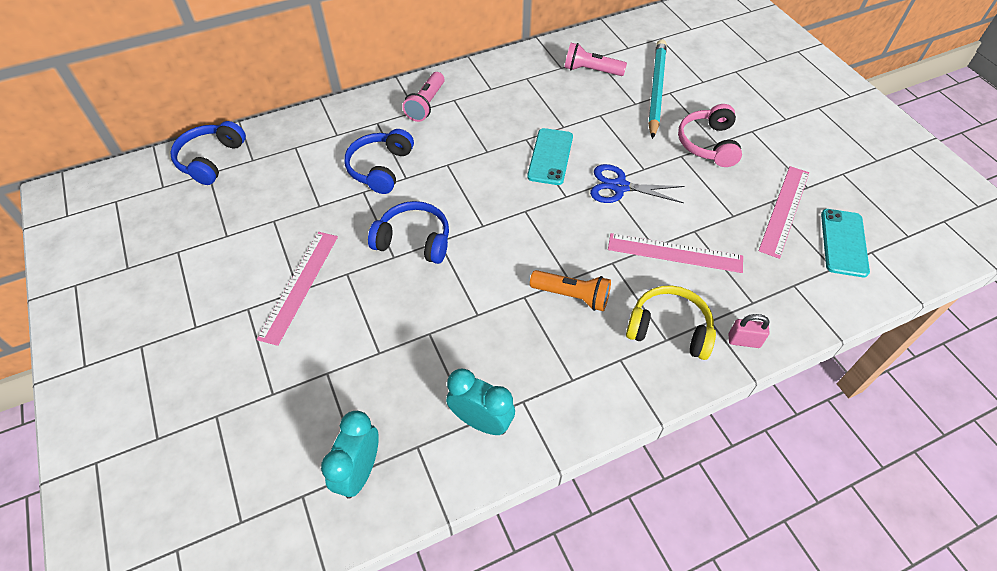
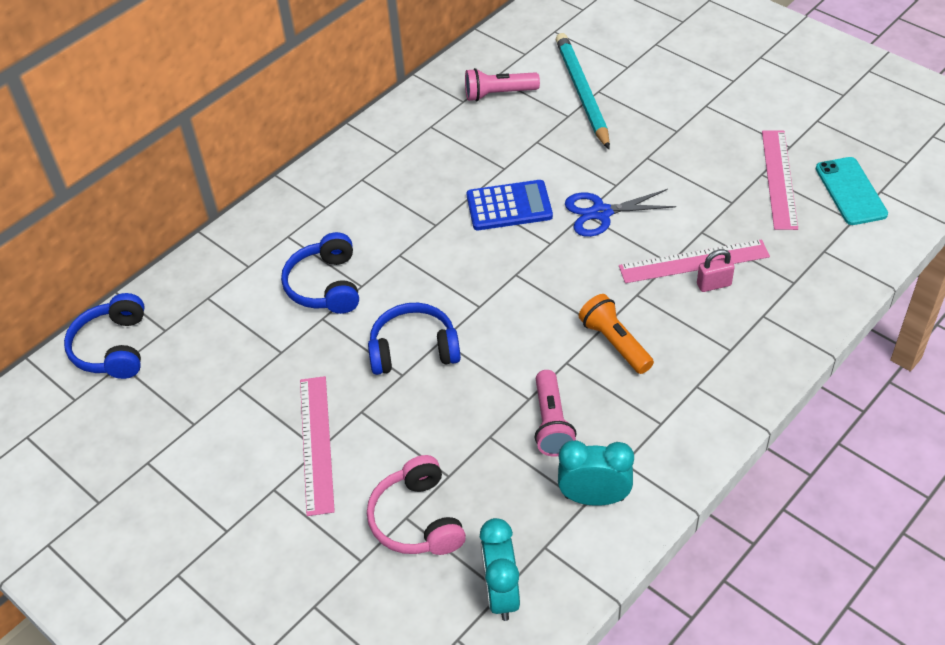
camera: 20 degrees left, 5 degrees down
pink flashlight [402,72,444,122] -> pink flashlight moved to [534,370,576,456]
turquoise phone [527,128,573,185] -> blue calculator [466,180,553,230]
orange flashlight [530,270,611,311] -> orange flashlight turned 120 degrees counterclockwise [579,294,654,374]
yellow headphones [626,285,716,360] -> none
pink headphones [678,104,742,167] -> pink headphones moved to [367,455,466,555]
pink padlock [729,314,770,348] -> pink padlock moved to [697,249,735,292]

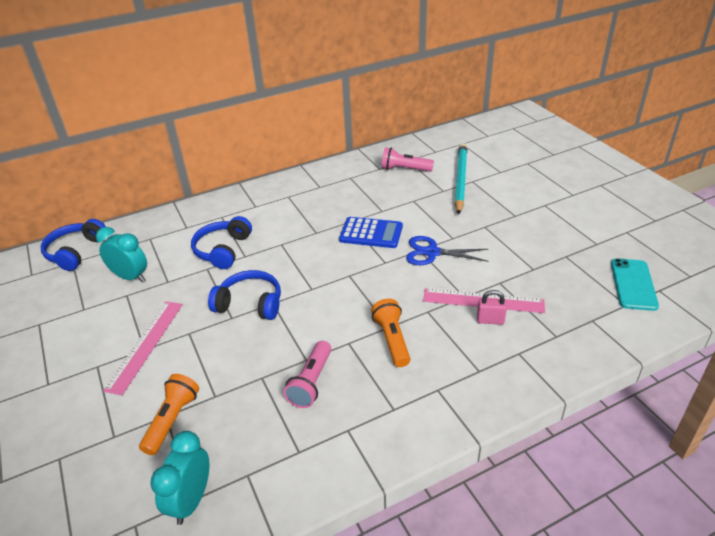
camera: 20 degrees right, 10 degrees down
pink headphones [367,455,466,555] -> orange flashlight [139,374,199,455]
turquoise clock [558,440,634,506] -> turquoise clock moved to [96,227,147,282]
pink ruler [762,130,798,230] -> none

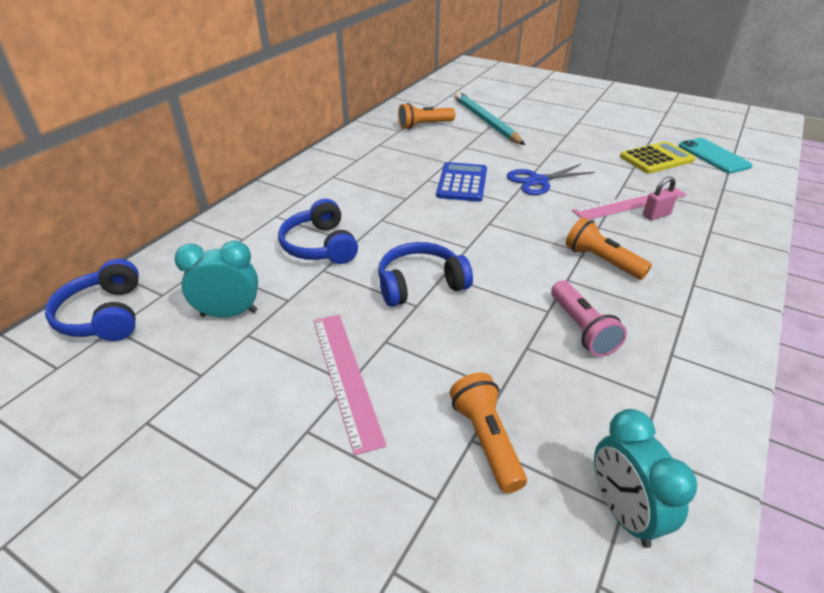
camera: 35 degrees left, 0 degrees up
blue calculator [339,217,403,248] -> blue calculator turned 60 degrees counterclockwise [436,162,487,202]
pink flashlight [382,147,434,172] -> orange flashlight [398,103,455,129]
none -> yellow calculator [620,141,695,173]

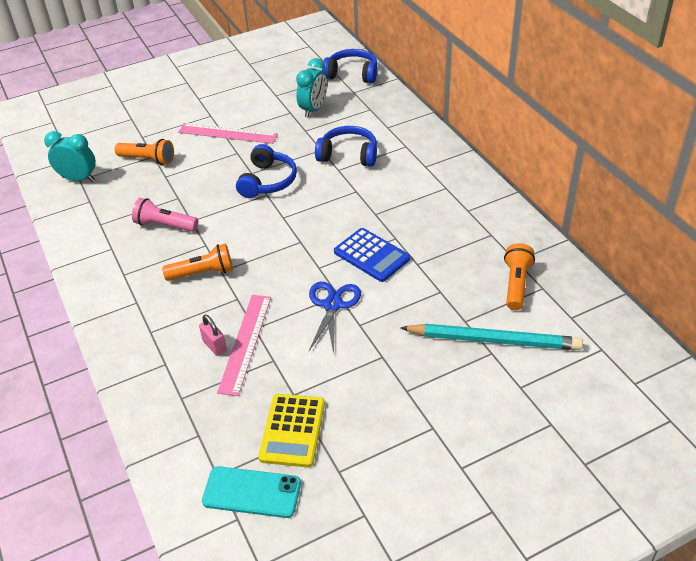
camera: 125 degrees right, 5 degrees up
pink padlock [643,176,678,220] -> pink padlock turned 45 degrees counterclockwise [199,315,227,356]

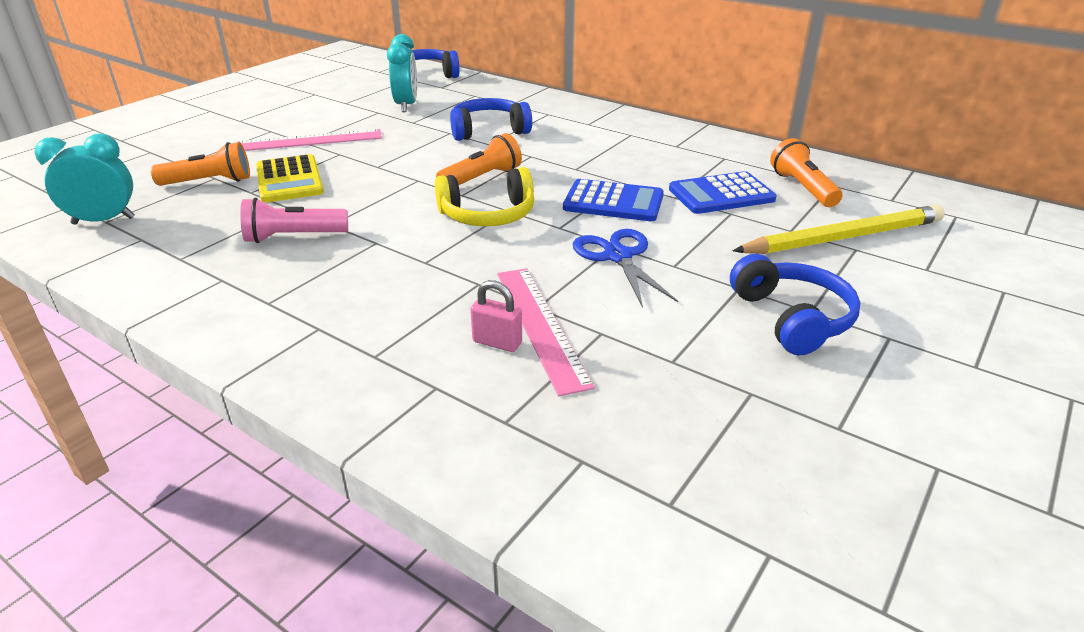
camera: 30 degrees left, 10 degrees down
orange flashlight [162,244,233,281] -> orange flashlight moved to [436,133,522,185]
turquoise phone [202,466,301,518] -> none
blue headphones [236,144,297,198] -> blue headphones moved to [730,254,860,356]
yellow calculator [258,394,325,467] -> yellow calculator moved to [256,154,324,203]
turquoise pencil [400,324,583,350] -> yellow pencil [733,205,945,254]
none -> yellow headphones [435,167,534,226]
none -> blue calculator [669,171,777,214]

